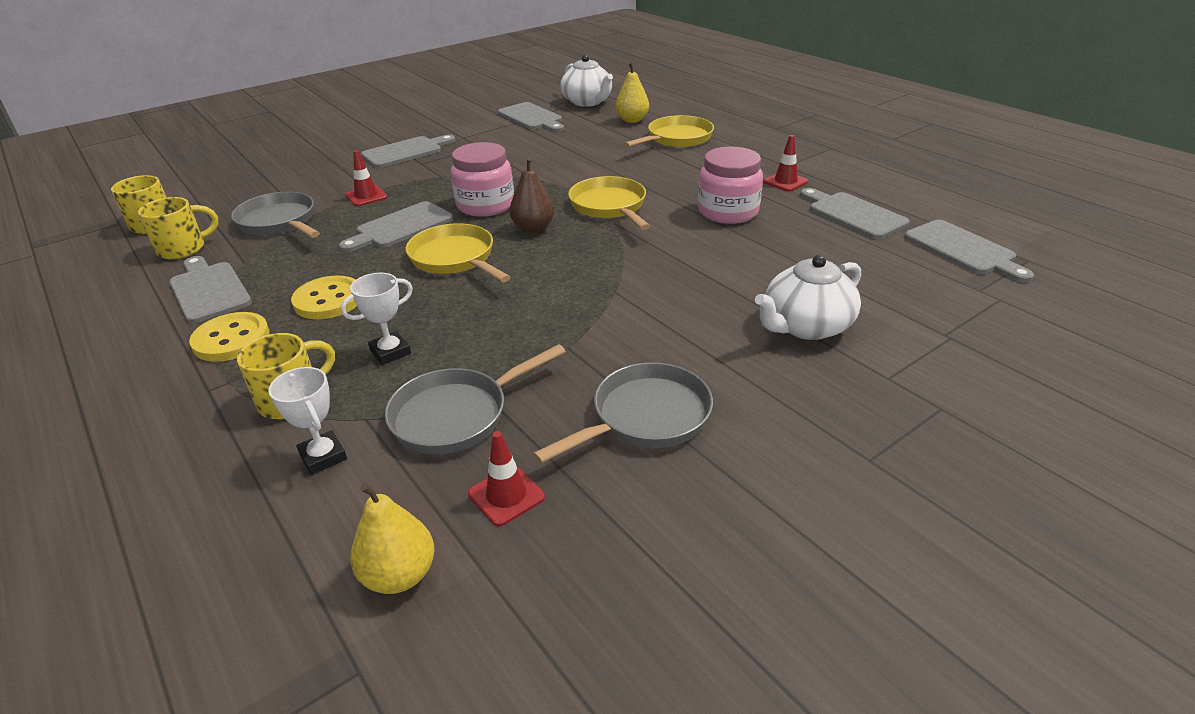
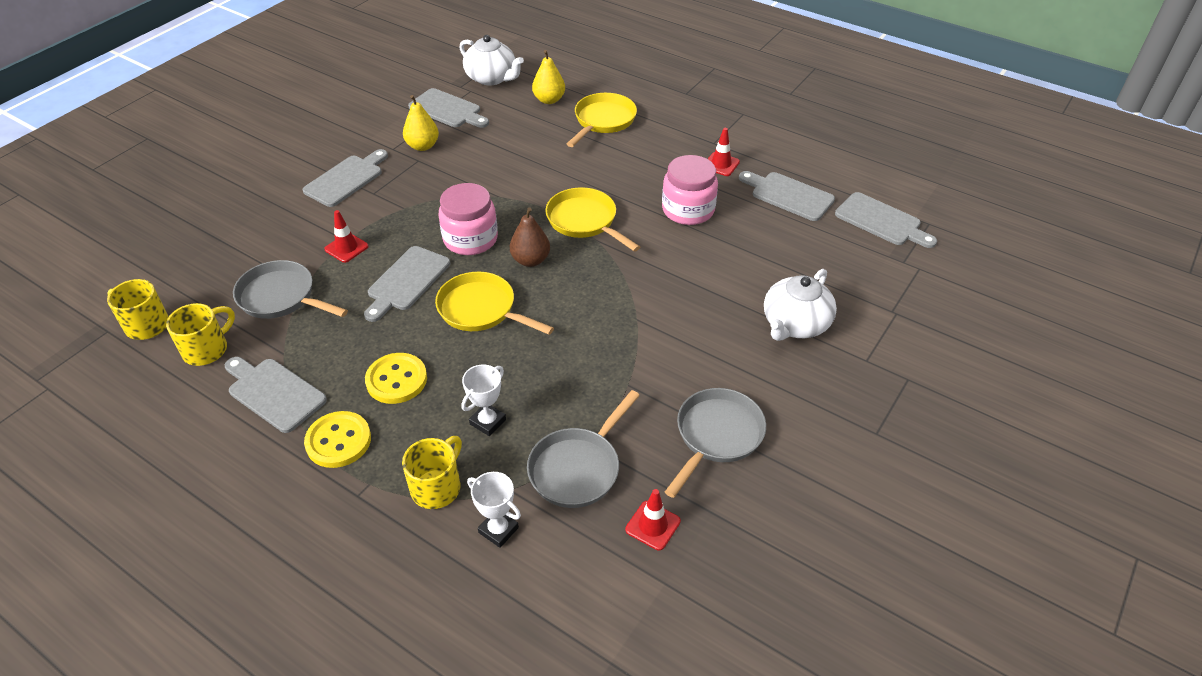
camera: 20 degrees left, 10 degrees up
yellow pear [350,483,435,594] -> yellow pear moved to [403,95,439,151]

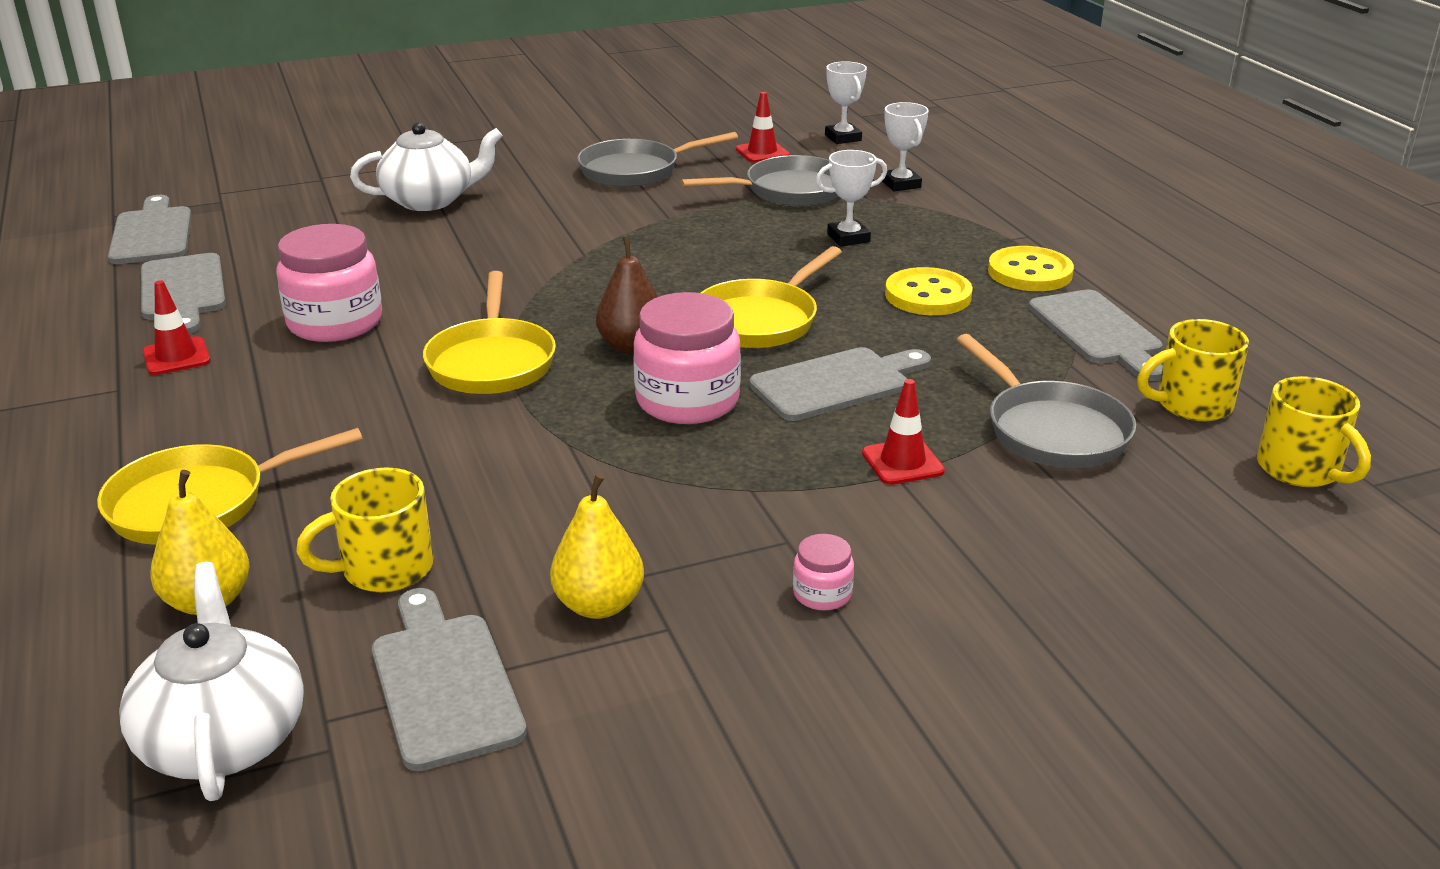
camera: 145 degrees left, 15 degrees down
grey cutting board [303,149,388,207] -> pink jar [793,534,854,611]
yellow mug [402,436,462,509] -> yellow mug moved to [296,467,433,593]
yellow pan [435,272,554,335] -> yellow pan turned 60 degrees clockwise [701,246,842,348]
none -> white trophy [825,61,867,144]

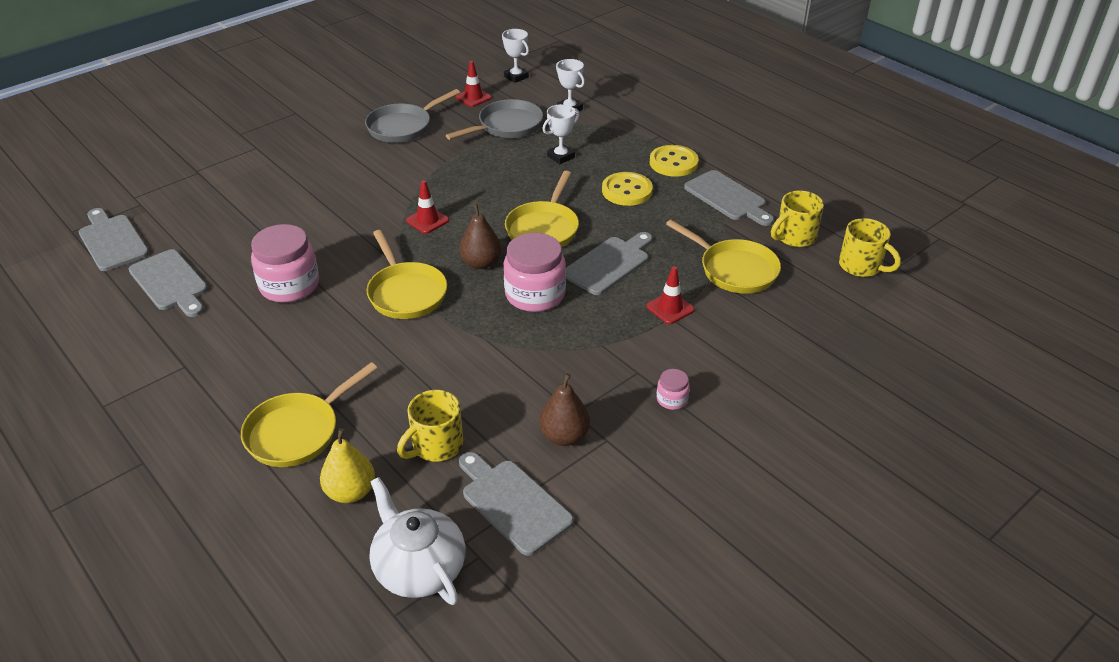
camera: 20 degrees left, 10 degrees up
red traffic cone [143,280,211,375] -> red traffic cone moved to [406,180,449,234]
white teapot [350,122,503,211] -> none
yellow pear [550,473,644,619] -> brown pear [539,373,590,446]
grey pan [957,334,1136,468] -> yellow pan [666,220,781,294]

